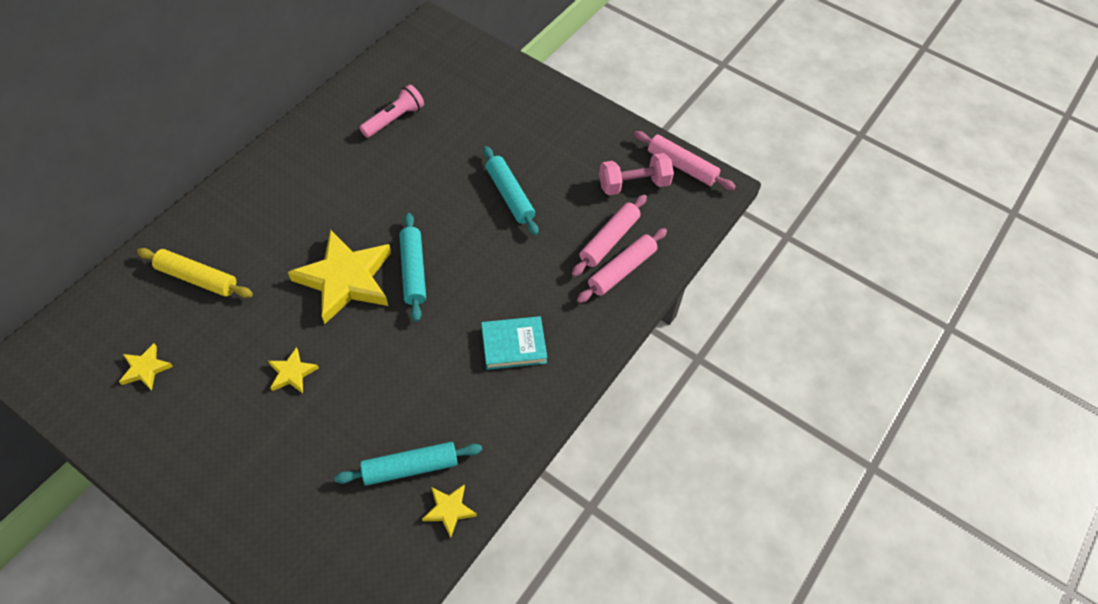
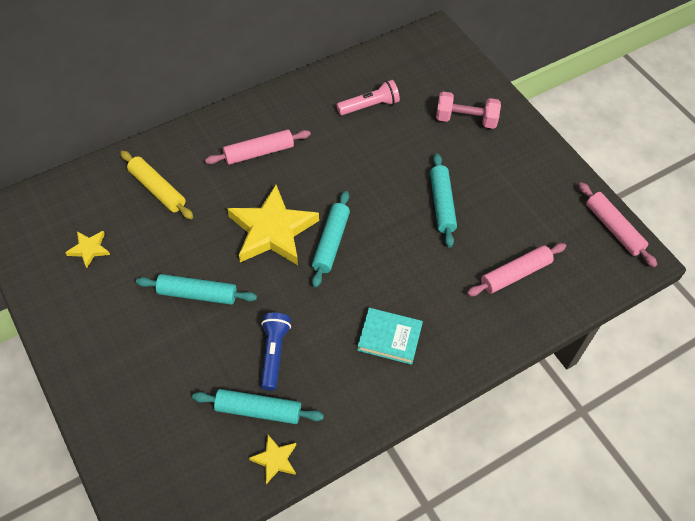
camera: 25 degrees right, 0 degrees up
yellow star [268,347,319,393] -> turquoise rolling pin [136,274,257,305]
pink rolling pin [577,228,667,303] -> pink rolling pin moved to [205,129,311,165]
pink dumbbell [599,153,674,195] -> pink dumbbell moved to [436,92,501,129]
none -> blue flashlight [261,313,291,391]

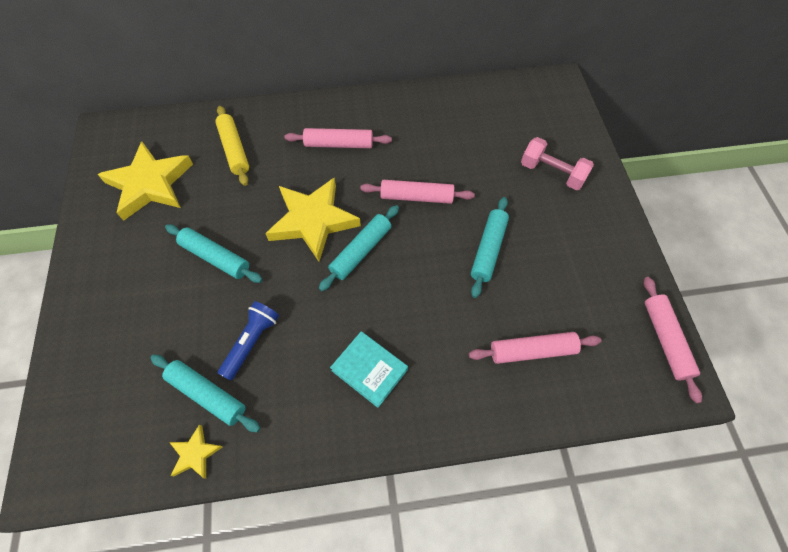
camera: 25 degrees right, 5 degrees up
yellow star [65,231,110,268] -> yellow star [98,141,193,221], size x2.20
pink flashlight [336,80,400,115] -> none
none -> pink rolling pin [360,180,475,204]

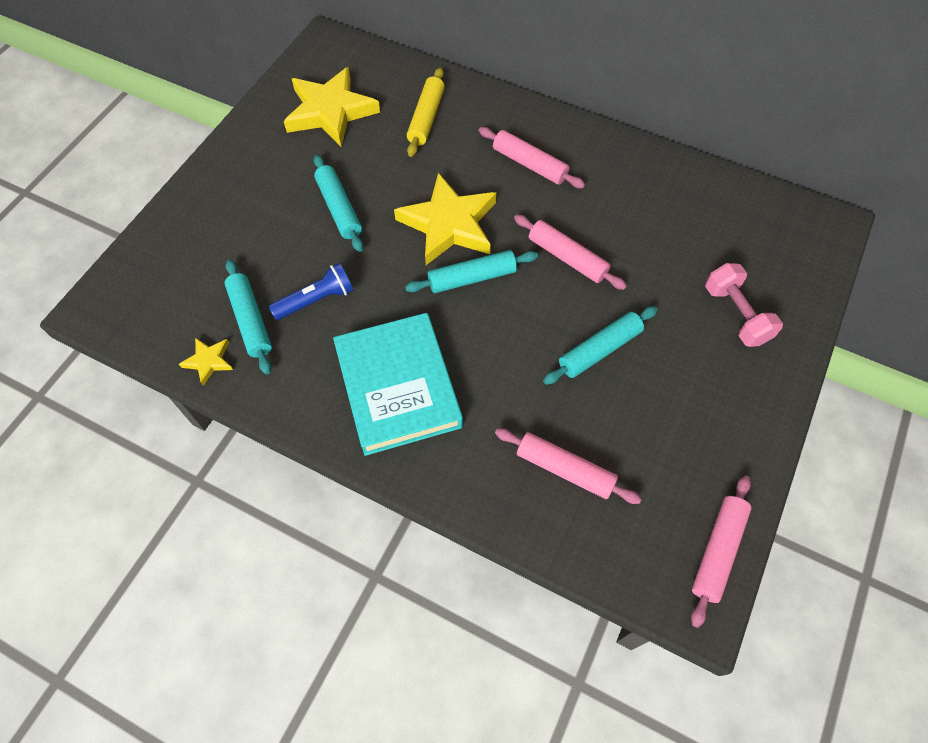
camera: 35 degrees right, 0 degrees up
turquoise book [330,331,408,408] -> turquoise book [333,313,463,456], size x1.86

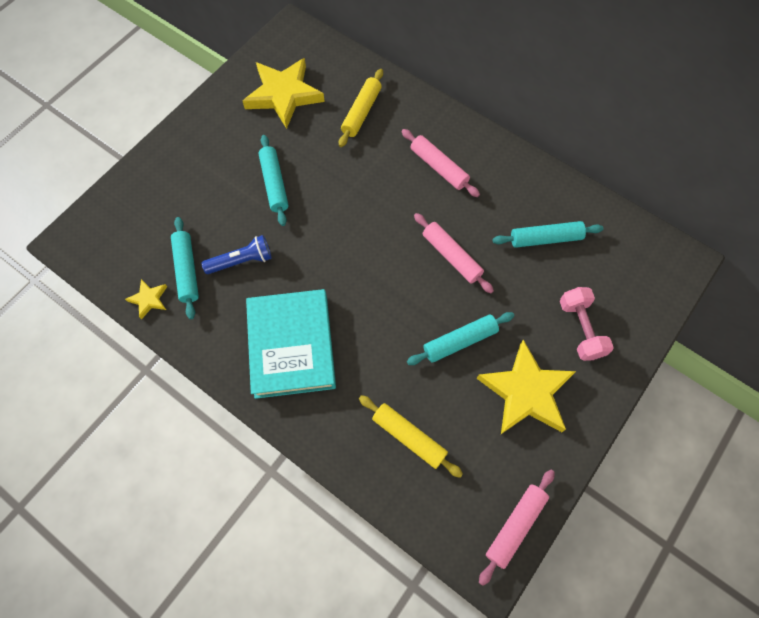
camera: 10 degrees right, 5 degrees up
yellow star [394,173,496,265] -> yellow star moved to [477,340,576,434]
turquoise rolling pin [405,250,538,293] -> turquoise rolling pin moved to [493,221,603,248]
pink rolling pin [495,428,642,504] -> yellow rolling pin [359,395,463,478]

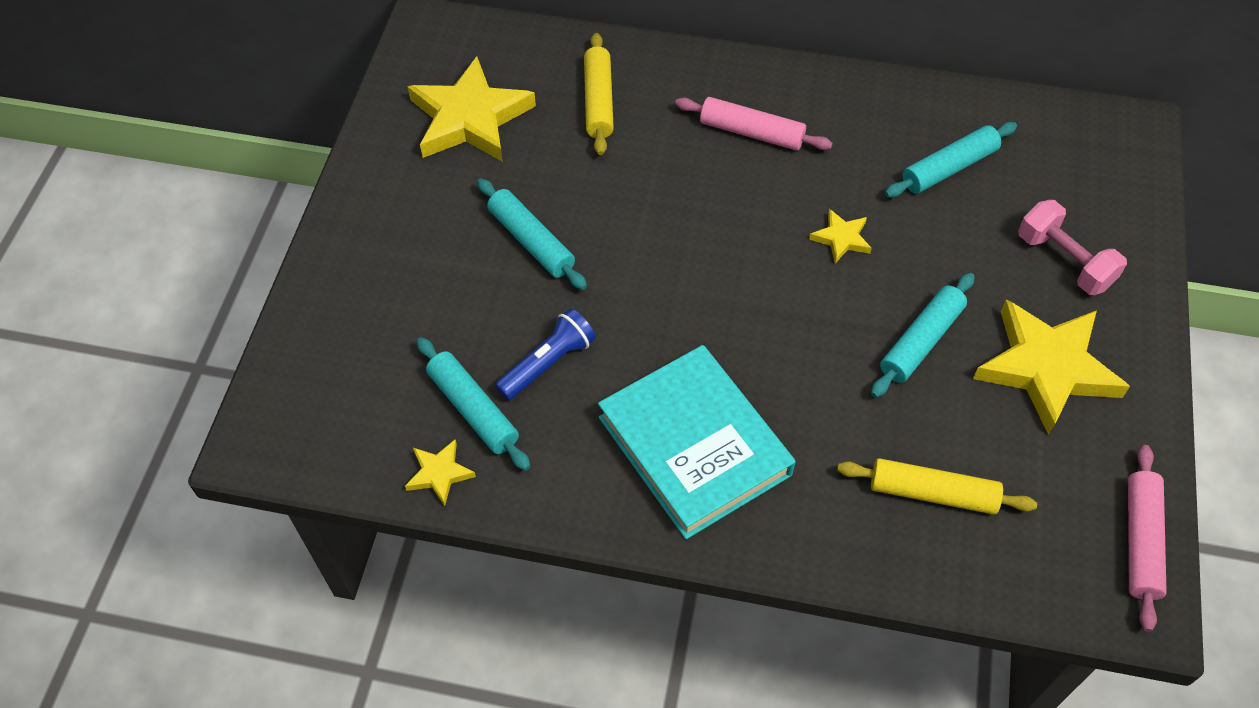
camera: 25 degrees left, 10 degrees down
pink rolling pin [414,213,494,293] -> yellow star [809,209,872,264]

